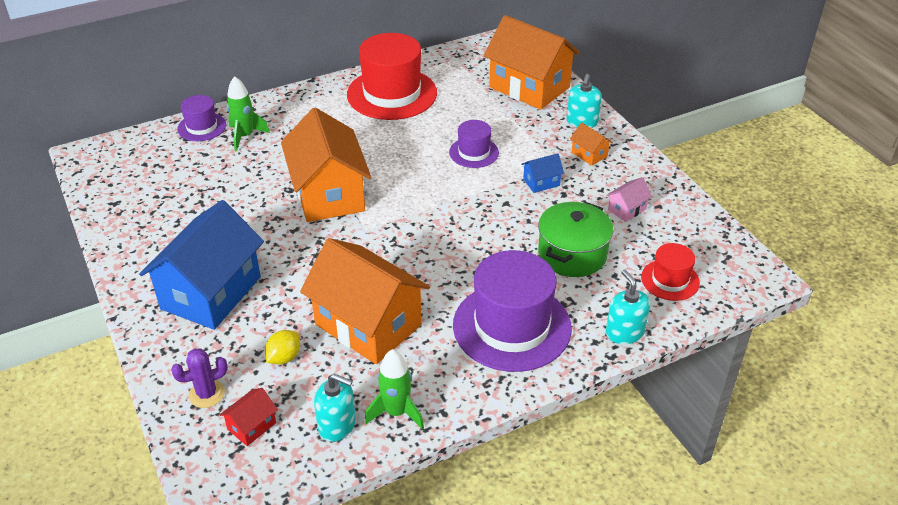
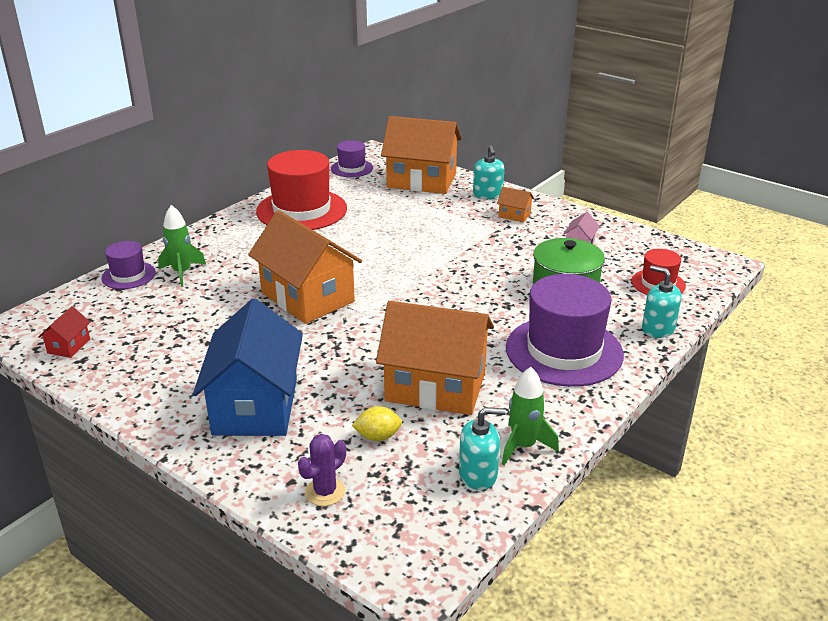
camera: 25 degrees left, 10 degrees down
red house [220,388,278,446] -> red house moved to [39,306,90,358]
yellow lemon [265,330,300,365] -> yellow lemon turned 75 degrees clockwise [352,406,402,441]
purple hat [449,120,499,168] -> purple hat moved to [331,140,373,177]
blue house [521,153,564,193] -> none

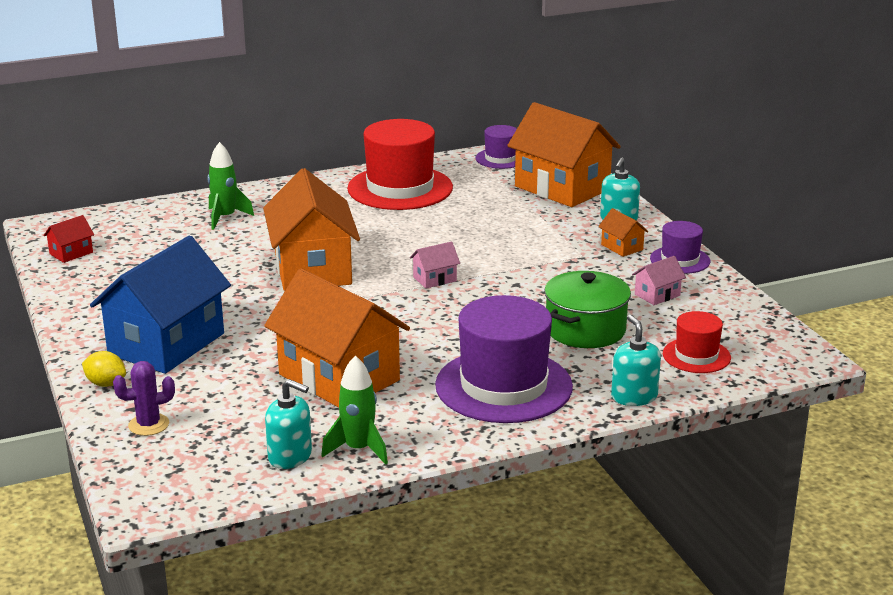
camera: 30 degrees right, 5 degrees down
purple hat [101,241,156,289] -> purple hat moved to [650,221,710,274]
yellow lemon [352,406,402,441] -> yellow lemon moved to [82,351,126,387]
none -> pink house [410,242,460,289]

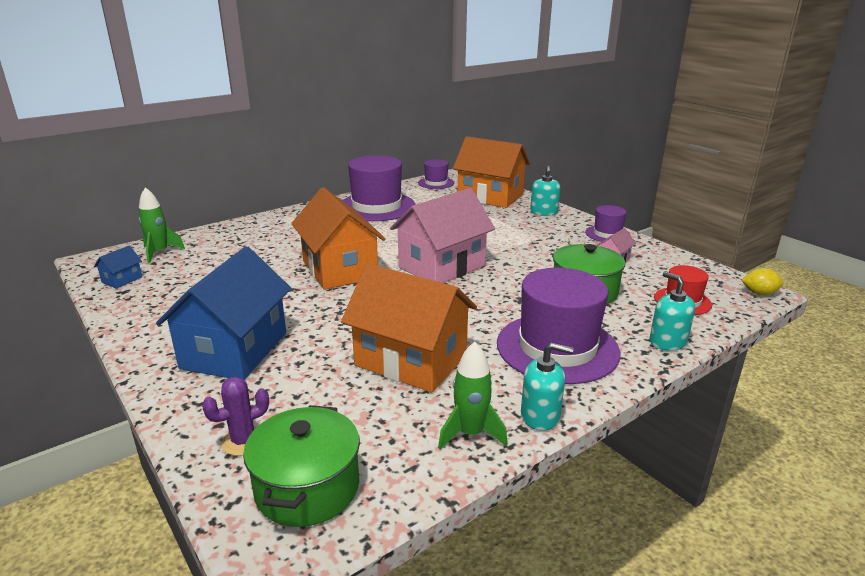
camera: 15 degrees left, 0 degrees up
red house [43,215,94,263] -> blue house [94,245,142,289]
yellow lemon [82,351,126,387] -> yellow lemon moved to [742,268,784,295]
green rocket [208,142,254,230] -> green rocket moved to [138,187,185,264]
turquoise soap dispenser [265,379,312,469] -> turquoise soap dispenser moved to [521,343,574,431]
red hat [347,119,453,210] -> purple hat [342,155,416,221]
pink house [410,242,460,289] -> pink house [390,188,495,283], size x2.43
orange house [598,208,648,257] -> none
none -> green pot [243,405,360,527]

